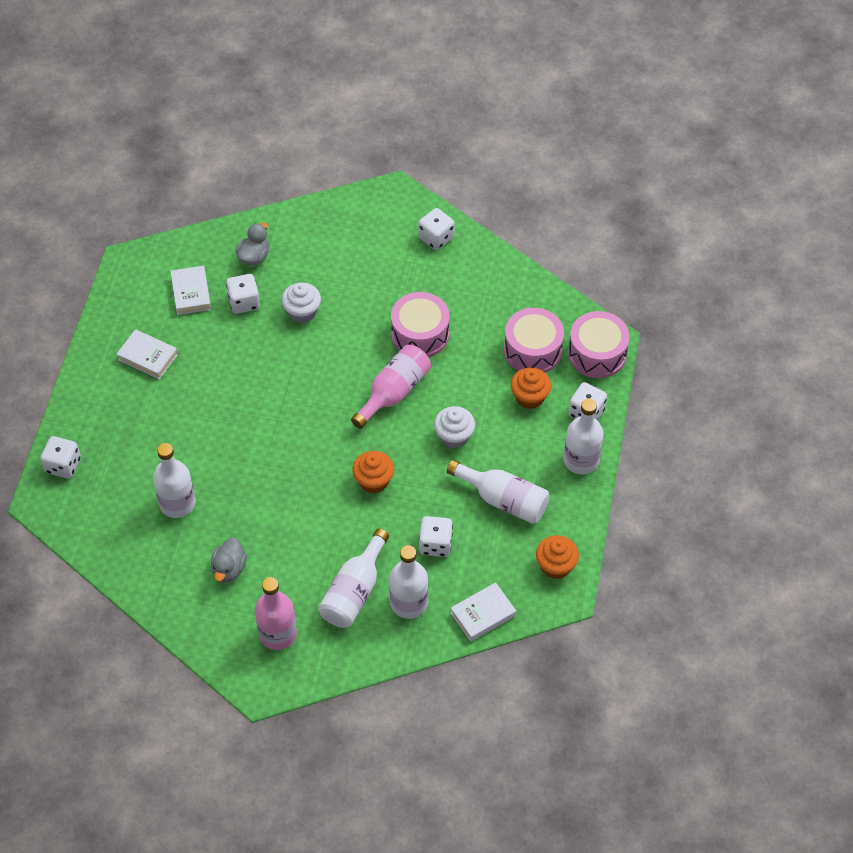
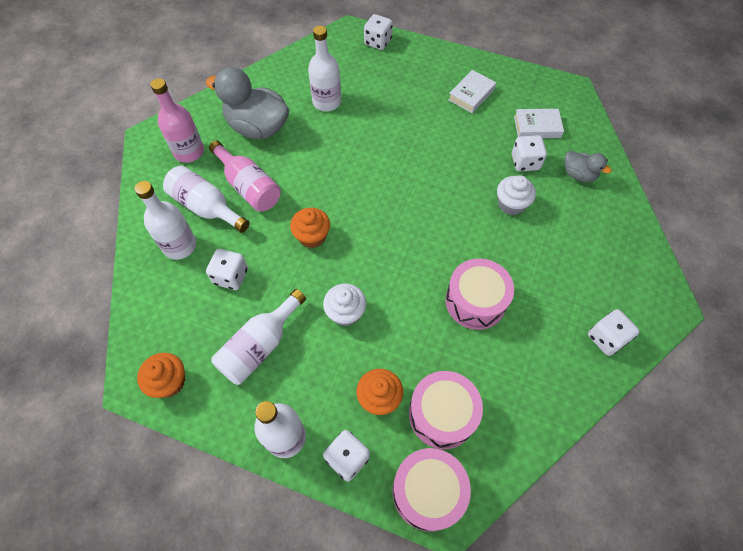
camera: 100 degrees right, 5 degrees up
grey duck [211,538,247,583] -> grey duck [206,67,289,139], size x1.94
pink bottle [351,345,431,429] -> pink bottle moved to [209,141,281,212]
white book [451,582,516,642] -> none

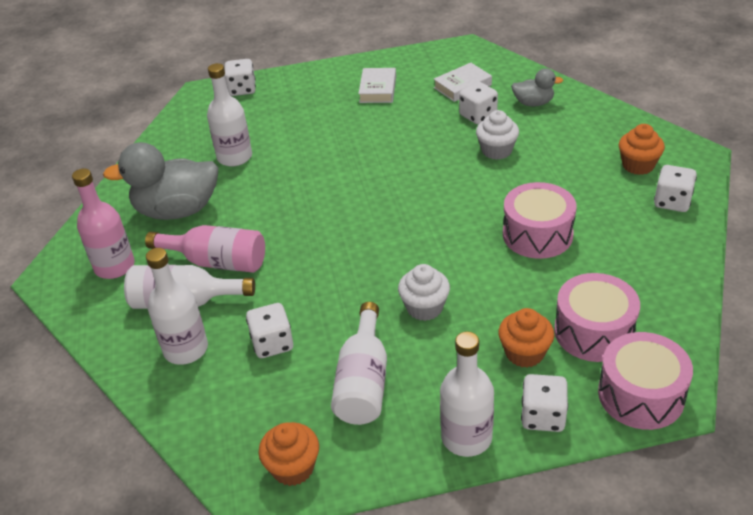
camera: 30 degrees left, 20 degrees down
orange cupcake [290,208,330,248] -> orange cupcake moved to [619,124,665,175]

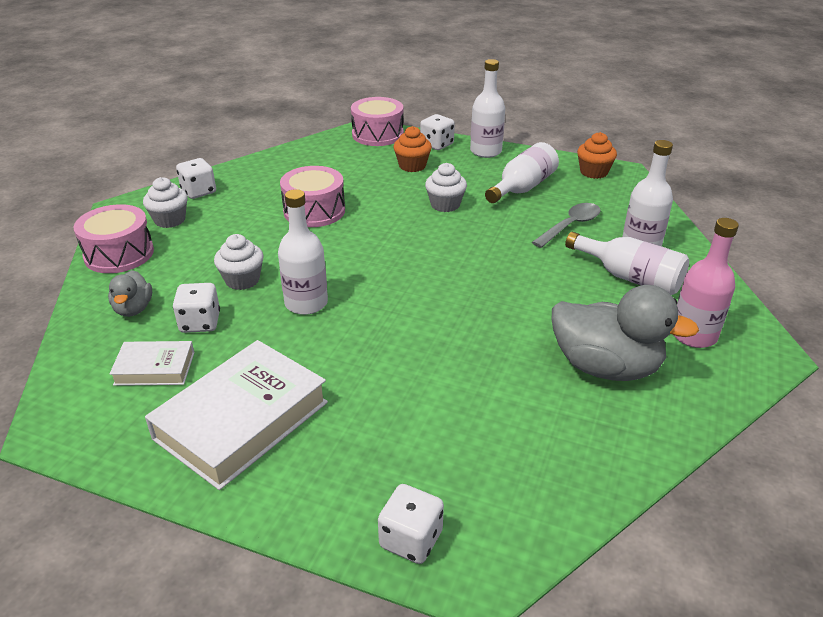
camera: 150 degrees left, 5 degrees down
pink bottle [145,225,265,273] -> none
white bottle [207,63,252,167] -> white bottle moved to [278,189,328,315]
white dice [246,303,293,358] -> grey spoon [532,203,601,248]
white book [358,68,396,103] -> white book [145,340,328,490], size x1.93
grey duck [511,68,563,106] -> grey duck turned 135 degrees counterclockwise [108,270,152,317]
pink drum [554,273,640,362] -> pink drum moved to [74,204,154,273]
orange cupcake [619,124,665,175] -> white cupcake [143,177,188,228]

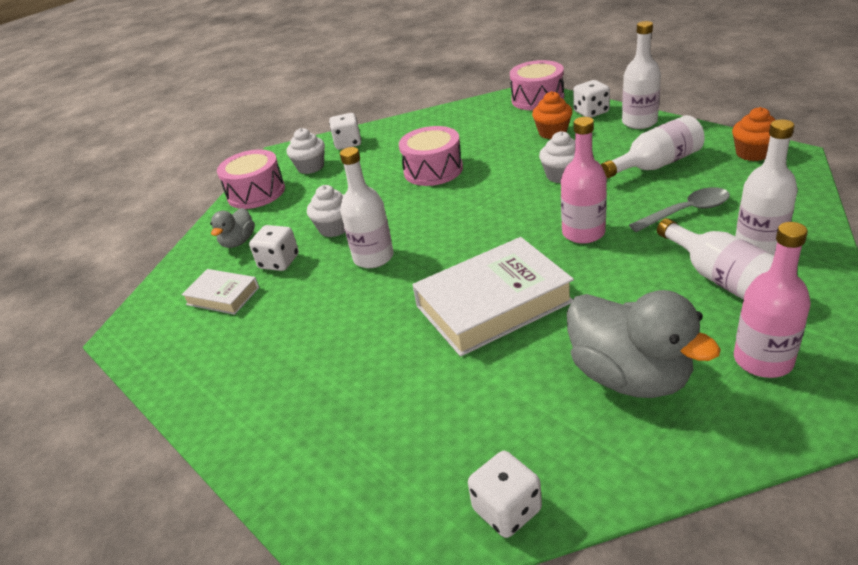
camera: 30 degrees right, 0 degrees up
white book [145,340,328,490] -> white book moved to [412,237,574,357]
white dice [378,484,444,564] -> white dice moved to [468,451,542,538]
none -> pink bottle [561,117,607,244]

